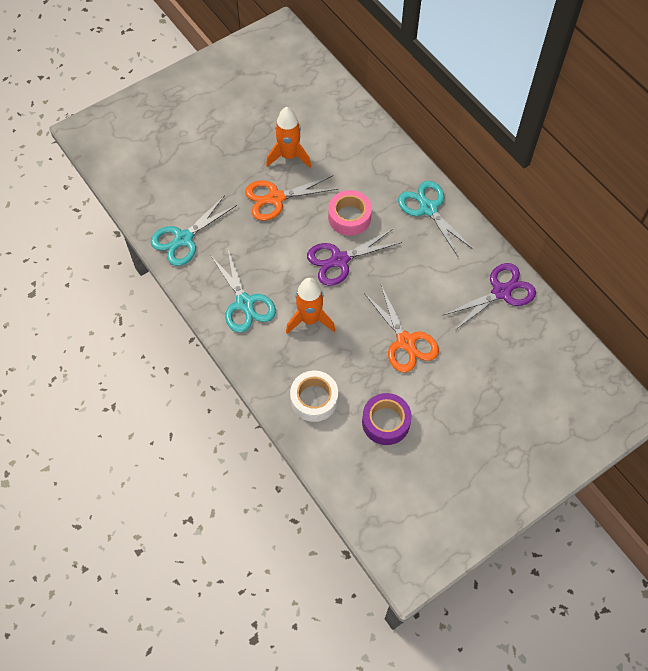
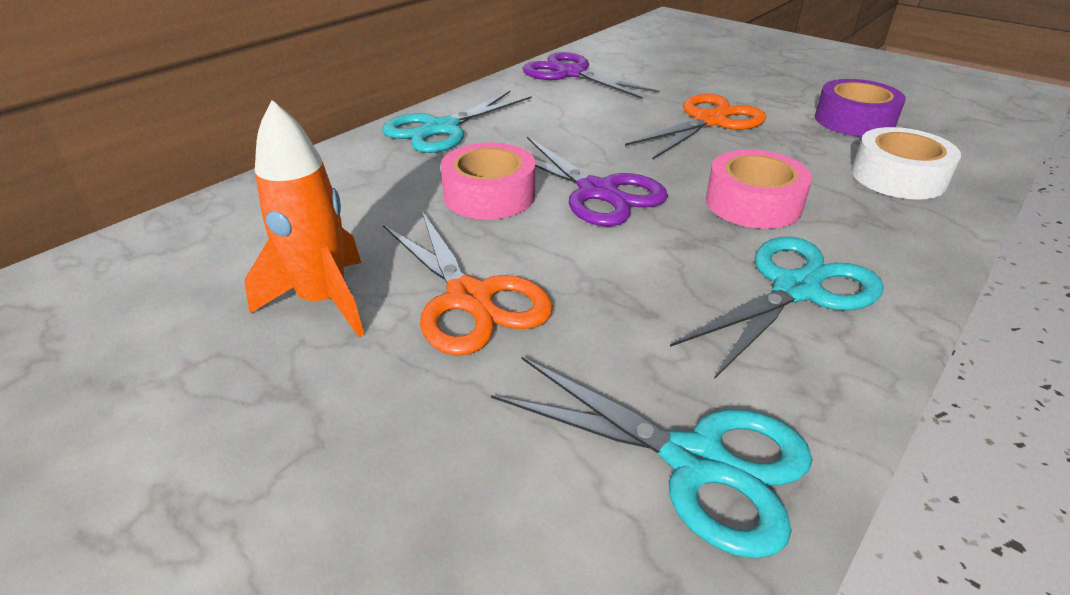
camera: 105 degrees left, 25 degrees down
orange rocket [286,278,335,334] -> pink tape [706,149,812,229]

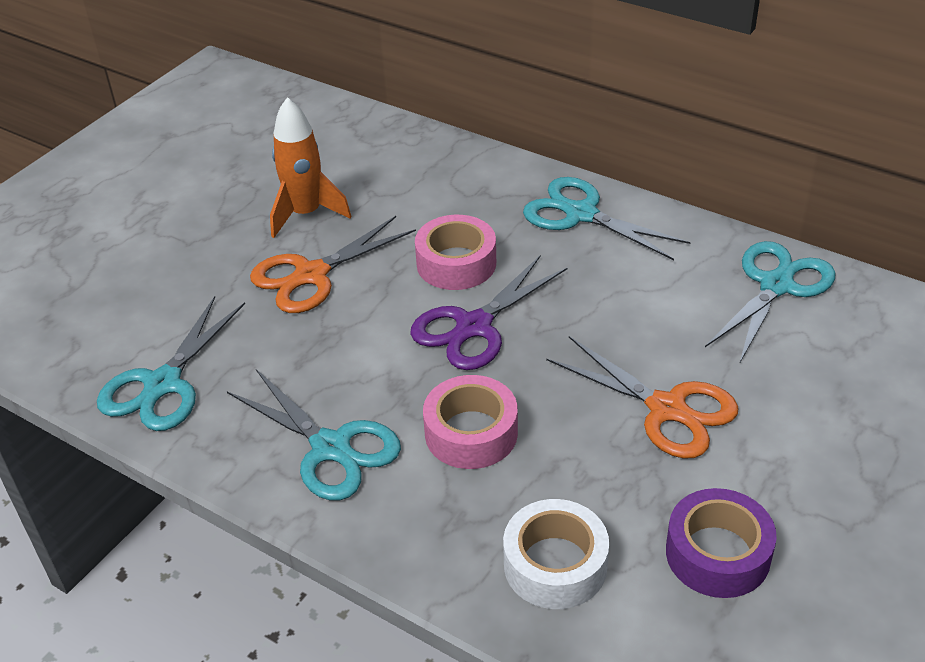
camera: 85 degrees right, 5 degrees up
purple scissors [522,52,660,99] -> turquoise scissors [705,241,835,362]

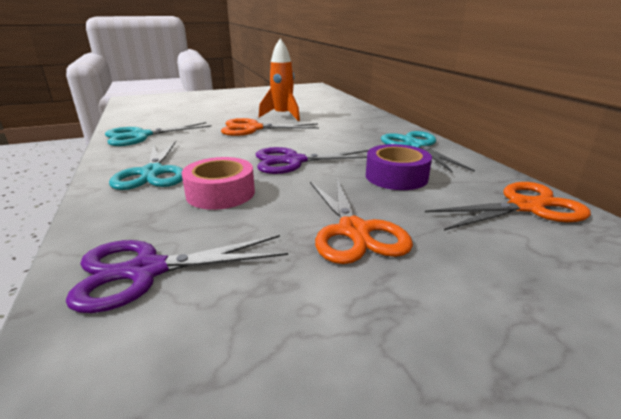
camera: 35 degrees right, 15 degrees down
pink tape [415,215,496,290] -> none
white tape [503,499,609,609] -> purple scissors [66,235,288,313]
purple tape [666,488,777,598] -> purple tape moved to [366,144,432,190]
turquoise scissors [705,241,835,362] -> orange scissors [425,182,591,231]

